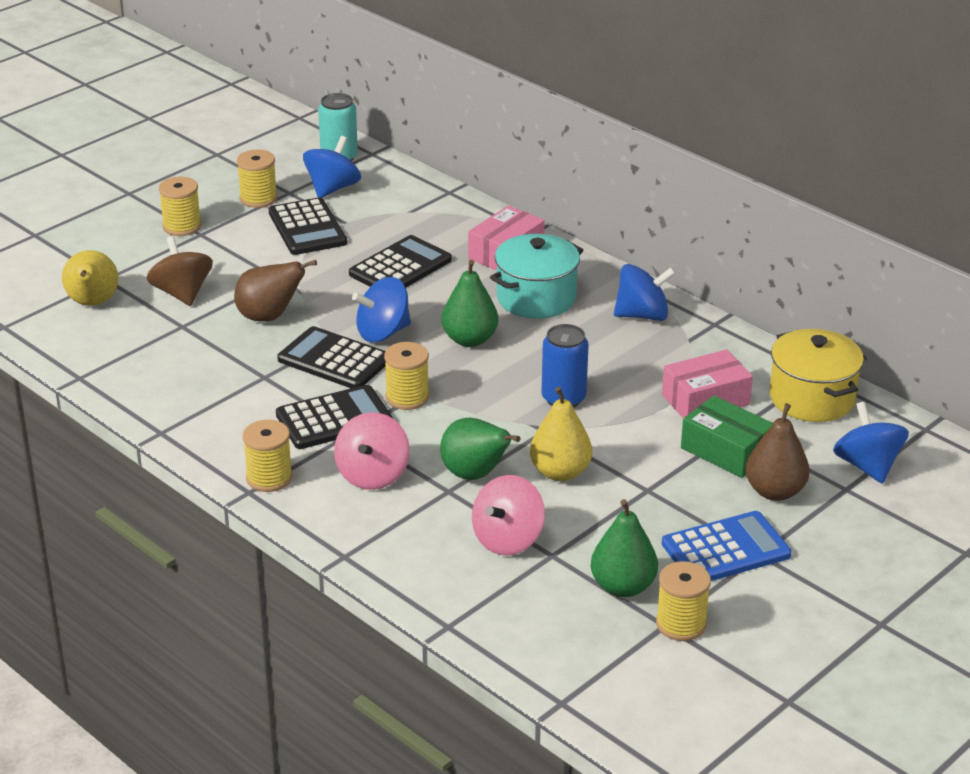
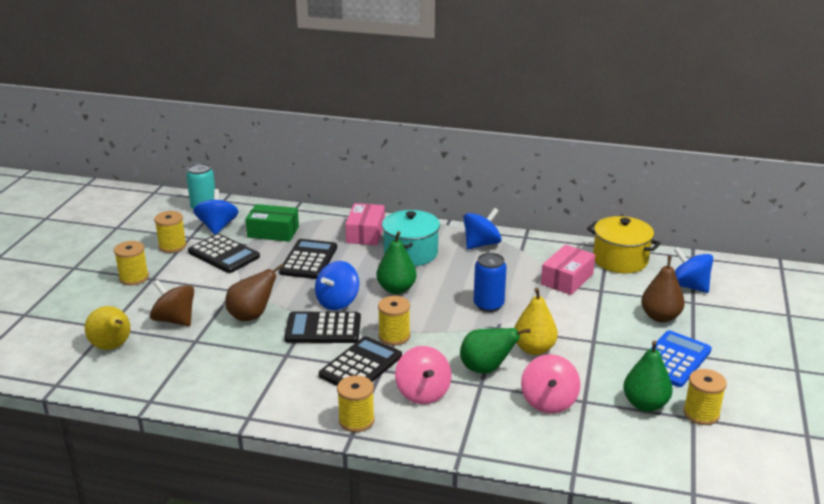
camera: 30 degrees left, 5 degrees down
green box [681,395,773,478] -> green box moved to [246,204,299,242]

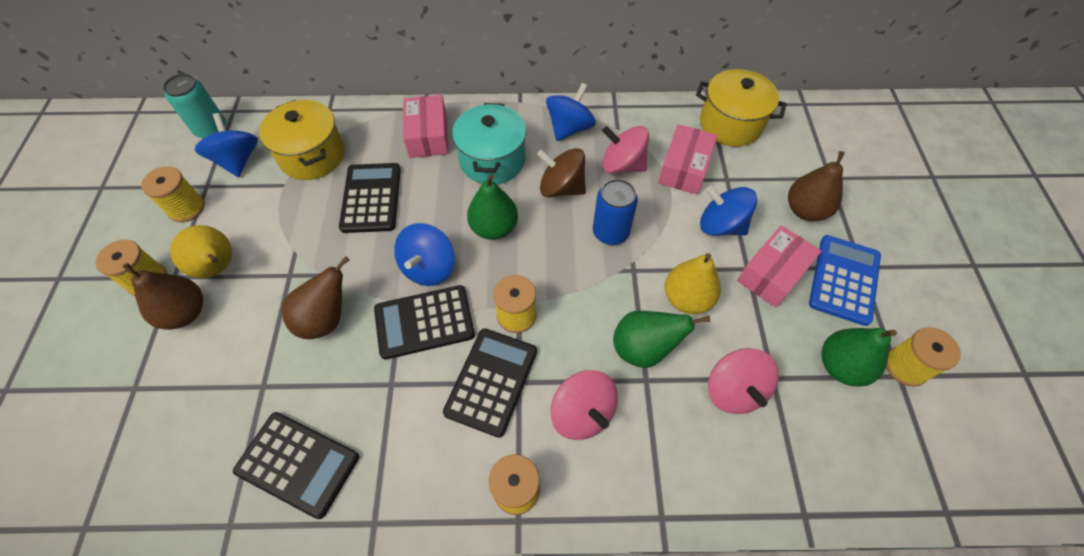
camera: 15 degrees left, 30 degrees up
yellow pear [85,306,130,350] -> yellow pear moved to [170,225,232,278]
brown spinning top [150,280,194,326] -> brown spinning top moved to [537,148,586,197]
black calculator [188,234,260,273] -> black calculator moved to [233,412,359,519]
green box [246,204,299,242] -> yellow pot [259,100,345,180]
blue spinning top [674,247,713,293] -> blue spinning top moved to [700,186,757,236]
none -> brown pear [122,263,203,330]
none -> pink spinning top [602,126,649,174]
none -> pink box [737,225,821,308]

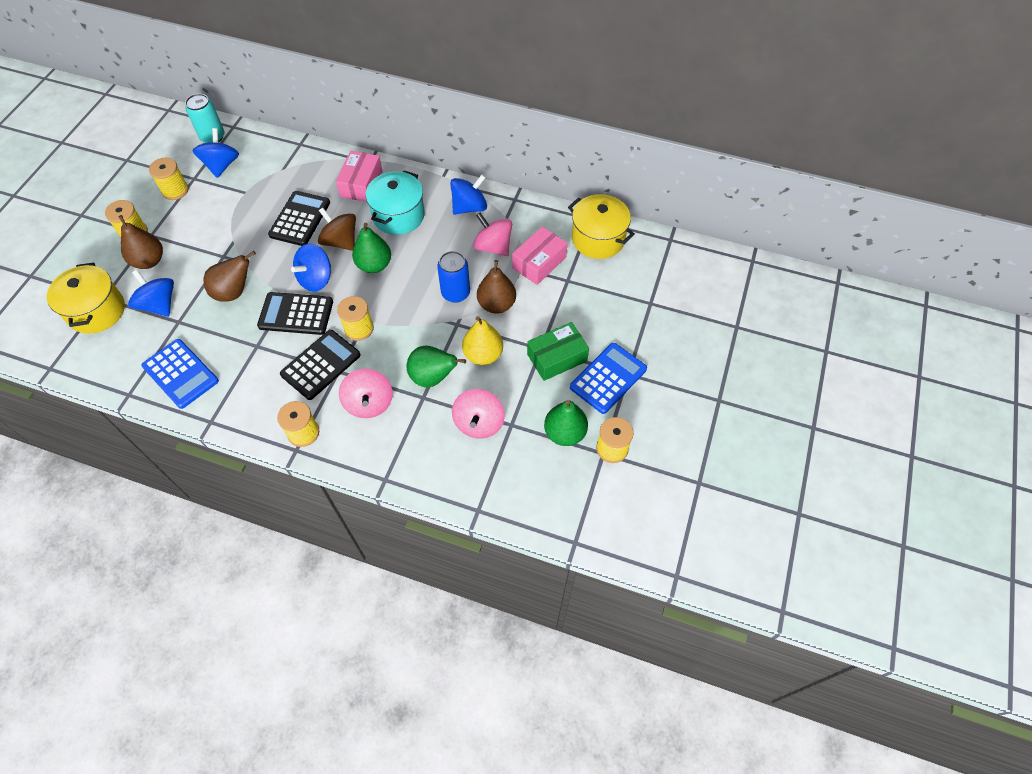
camera: 20 degrees right, 0 degrees up
yellow pear [170,225,232,278] -> none
black calculator [233,412,359,519] -> blue calculator [141,339,219,409]
yellow pot [259,100,345,180] -> yellow pot moved to [47,262,125,334]
brown spinning top [537,148,586,197] -> brown spinning top moved to [318,207,356,251]
blue spinning top [700,186,757,236] -> blue spinning top moved to [128,270,174,317]
pink box [737,225,821,308] -> green box [527,322,589,381]
brown pear [788,151,845,221] -> brown pear moved to [477,260,516,314]

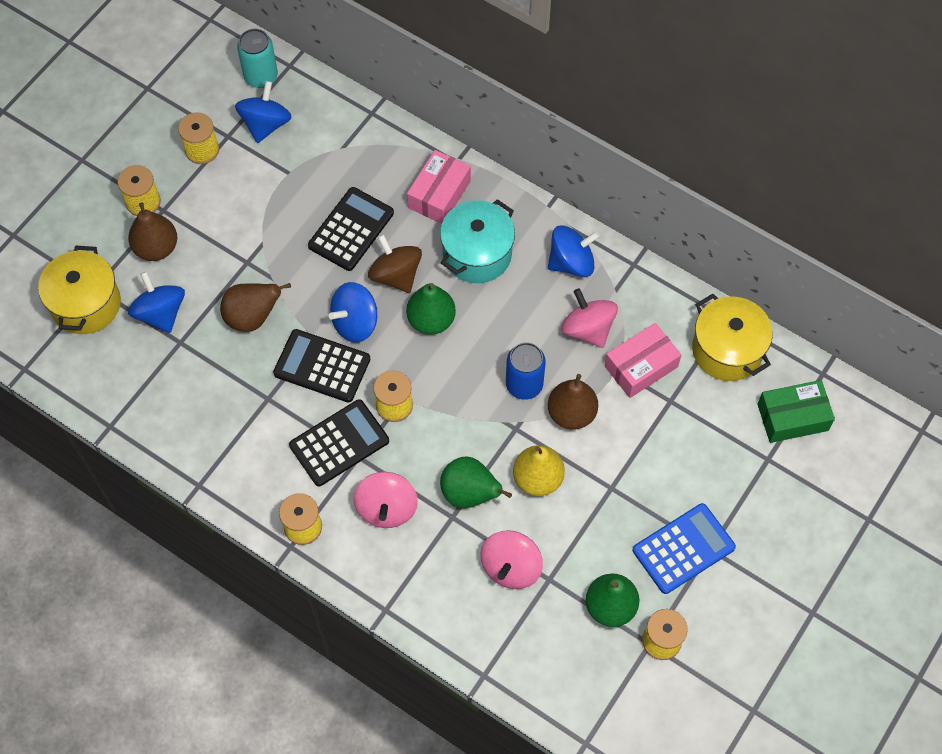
camera: 15 degrees right, 5 degrees up
blue calculator [141,339,219,409] -> none
green box [527,322,589,381] -> green box moved to [757,380,835,443]

